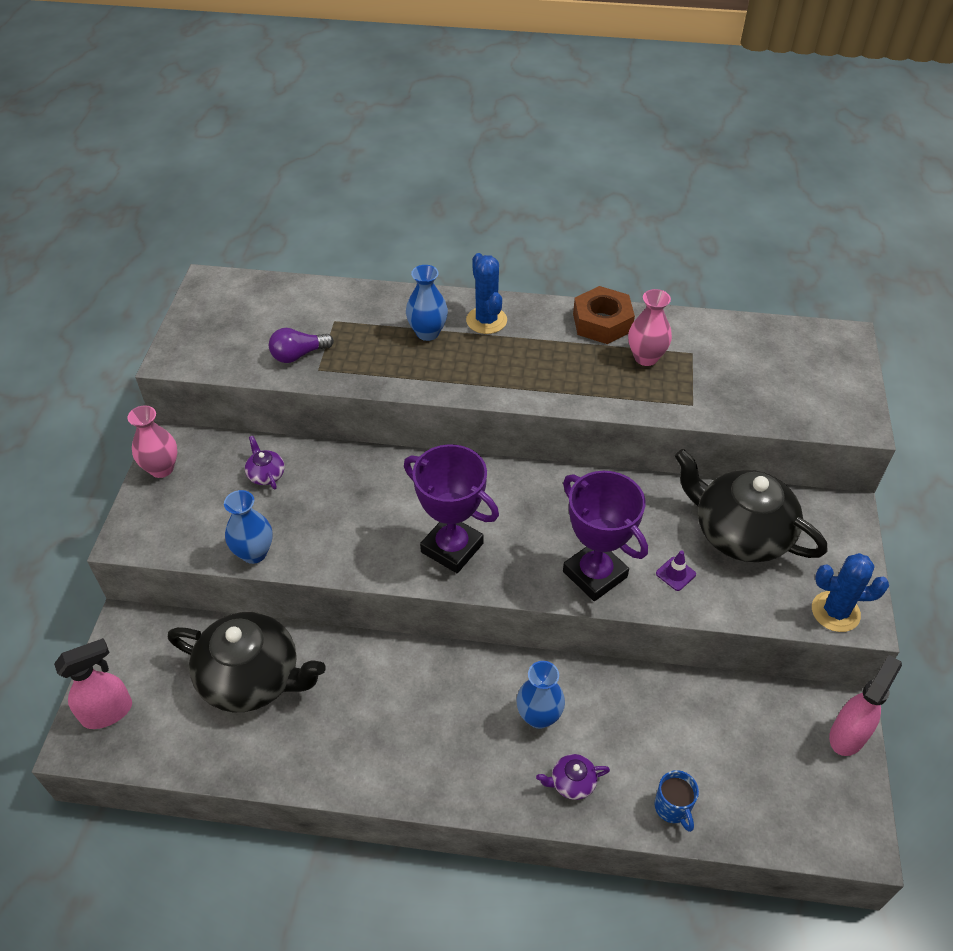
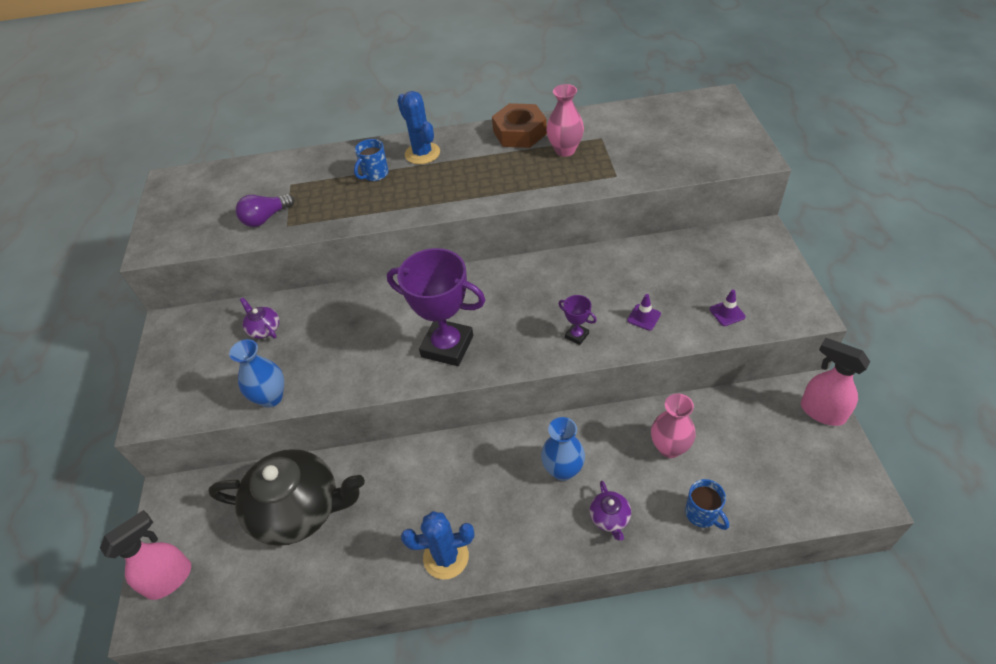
camera: 10 degrees left, 0 degrees up
pink vase [127,405,177,478] -> pink vase moved to [651,393,696,458]
blue vase [406,265,448,341] -> blue mug [354,139,388,181]
purple teapot [536,754,610,800] -> purple teapot turned 75 degrees counterclockwise [590,481,631,541]
purple trophy [563,471,648,601] -> purple trophy [559,295,597,345], size x0.43
black teapot [674,449,828,562] -> none
blue cactus [812,553,889,632] -> blue cactus moved to [401,511,474,580]
pink spray bottle [829,655,902,756] -> pink spray bottle turned 75 degrees counterclockwise [801,338,870,426]
none -> purple traffic cone [710,289,746,326]

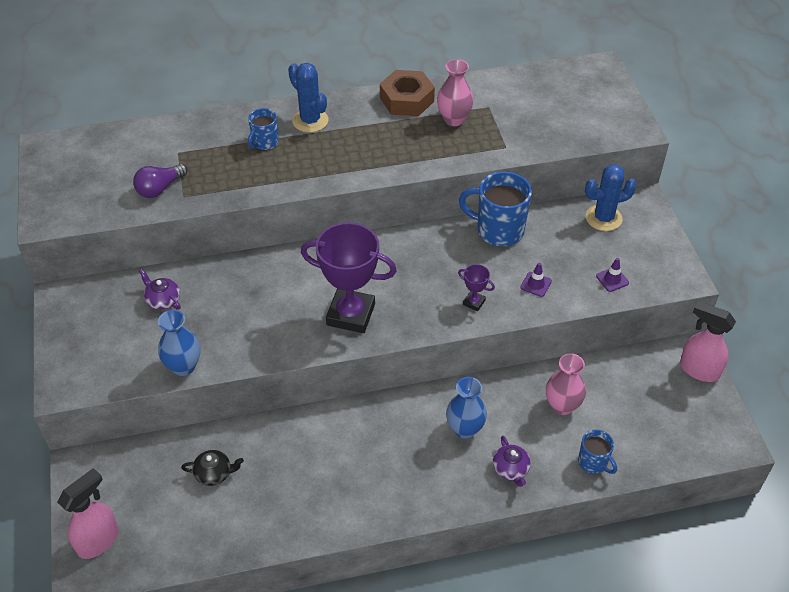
camera: 10 degrees left, 0 degrees up
black teapot [208,449,365,546] -> black teapot [181,450,244,486], size x0.41
blue cactus [401,511,474,580] -> blue cactus moved to [585,164,637,231]
none -> blue mug [459,171,532,247]

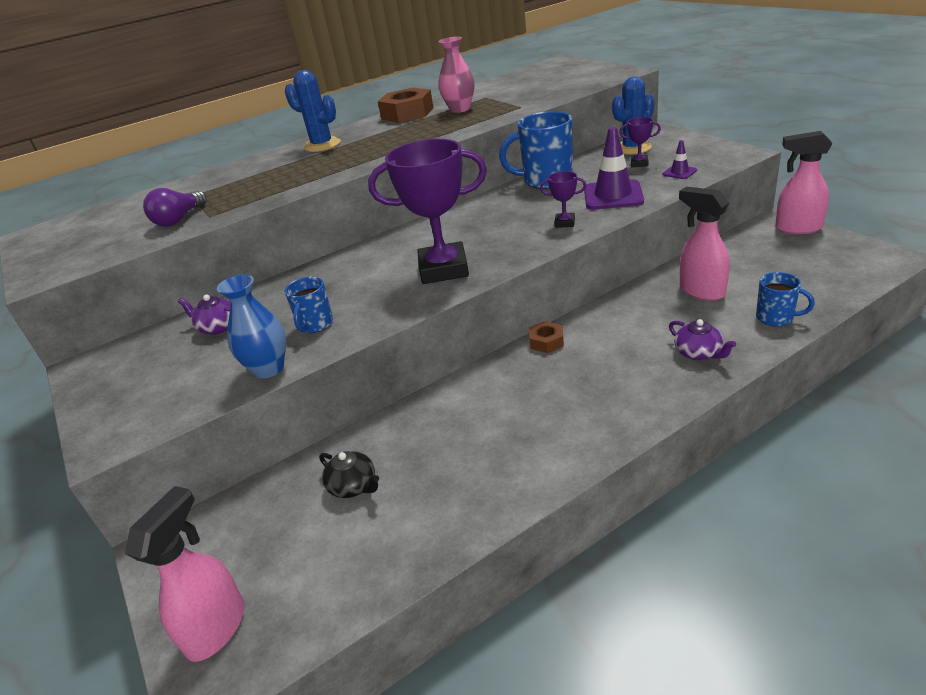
camera: 15 degrees left, 15 degrees down
black teapot [181,450,244,486] -> black teapot turned 60 degrees clockwise [319,451,379,498]
blue mug [248,108,279,150] -> blue mug moved to [284,277,333,333]
blue vase [446,377,487,439] -> none
purple traffic cone [520,263,552,297] -> purple traffic cone [584,127,644,209], size x2.03
pink vase [546,353,586,415] -> pink spray bottle [679,187,730,301]
none -> brown nut [529,321,564,353]
none -> purple trophy [619,117,661,167]

